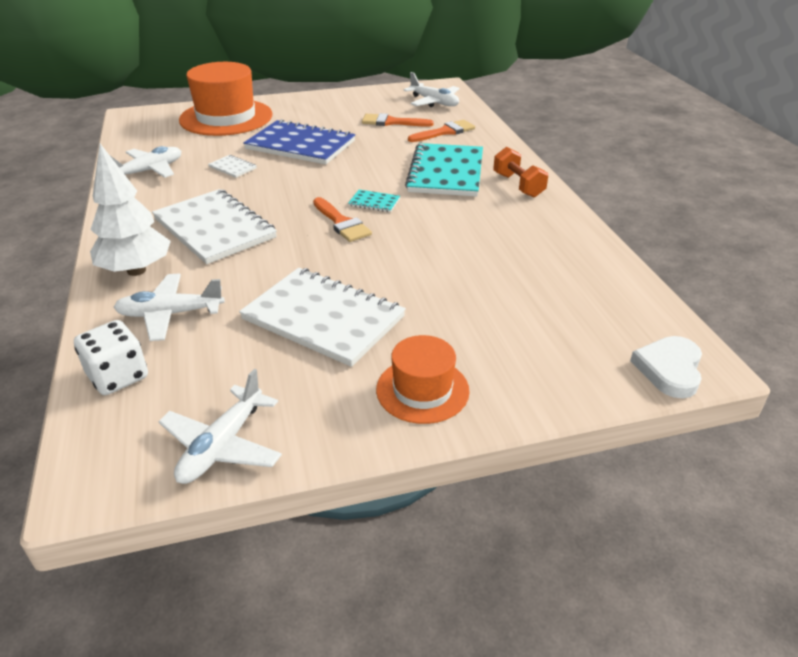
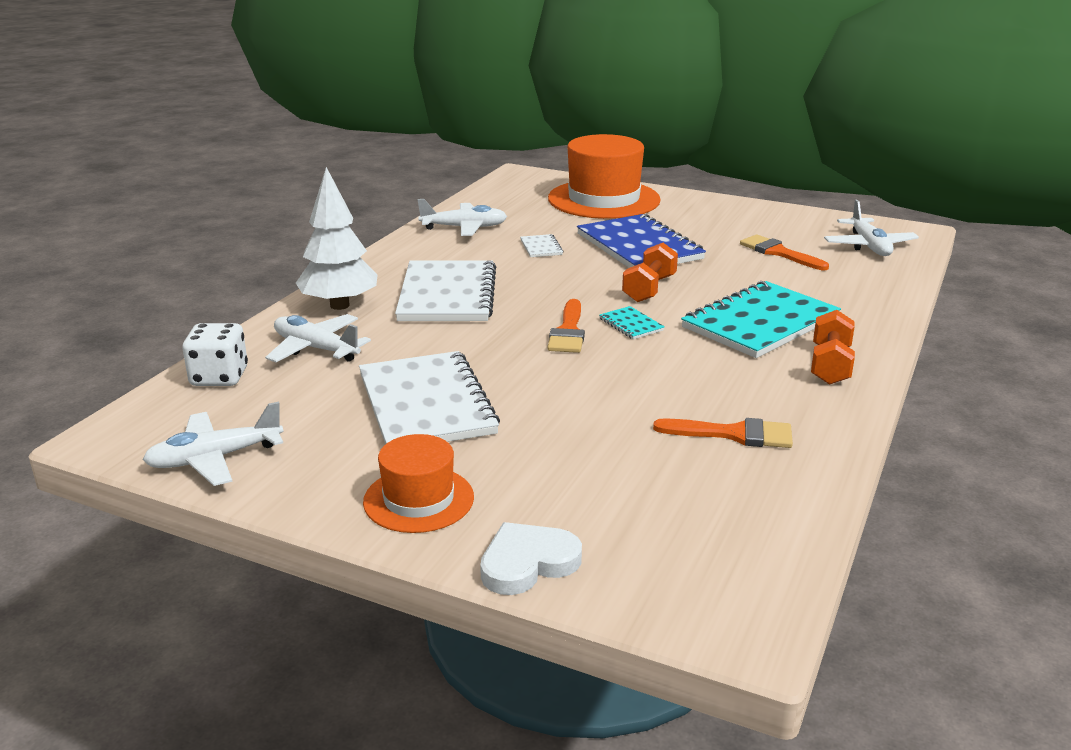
camera: 40 degrees right, 10 degrees down
orange brush [408,120,475,142] -> orange brush moved to [653,418,793,448]
white heart [630,336,702,398] -> white heart moved to [480,522,582,595]
none -> orange dumbbell [622,243,678,302]

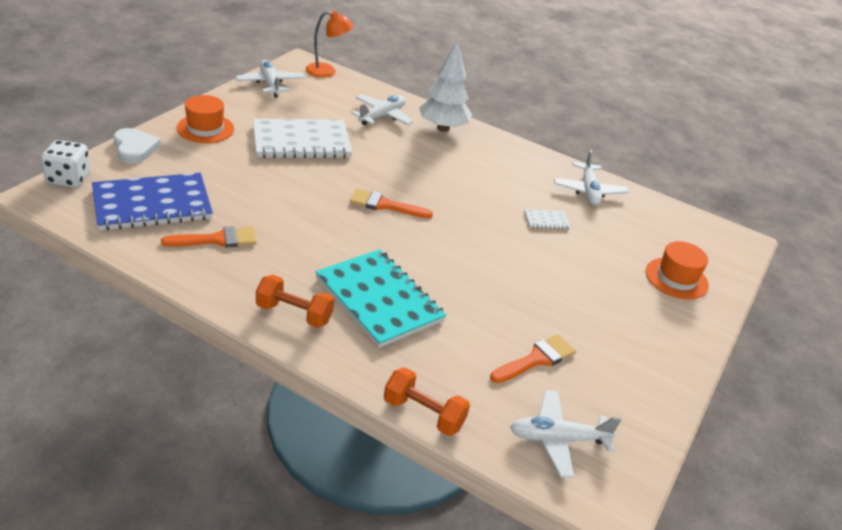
camera: 90 degrees right, 10 degrees up
white dice [182,323,248,386] -> white dice moved to [41,140,91,188]
white notebook [395,260,496,321] -> none
orange hat [548,134,661,219] -> orange hat [646,241,709,300], size x0.56
blue notebook [577,214,706,268] -> blue notebook moved to [92,173,213,231]
turquoise notebook [599,306,665,339] -> none
orange dumbbell [622,243,678,302] -> orange dumbbell moved to [384,367,470,436]
orange brush [653,418,793,448] -> orange brush turned 120 degrees counterclockwise [161,226,257,247]
none -> orange lamp [306,11,354,78]

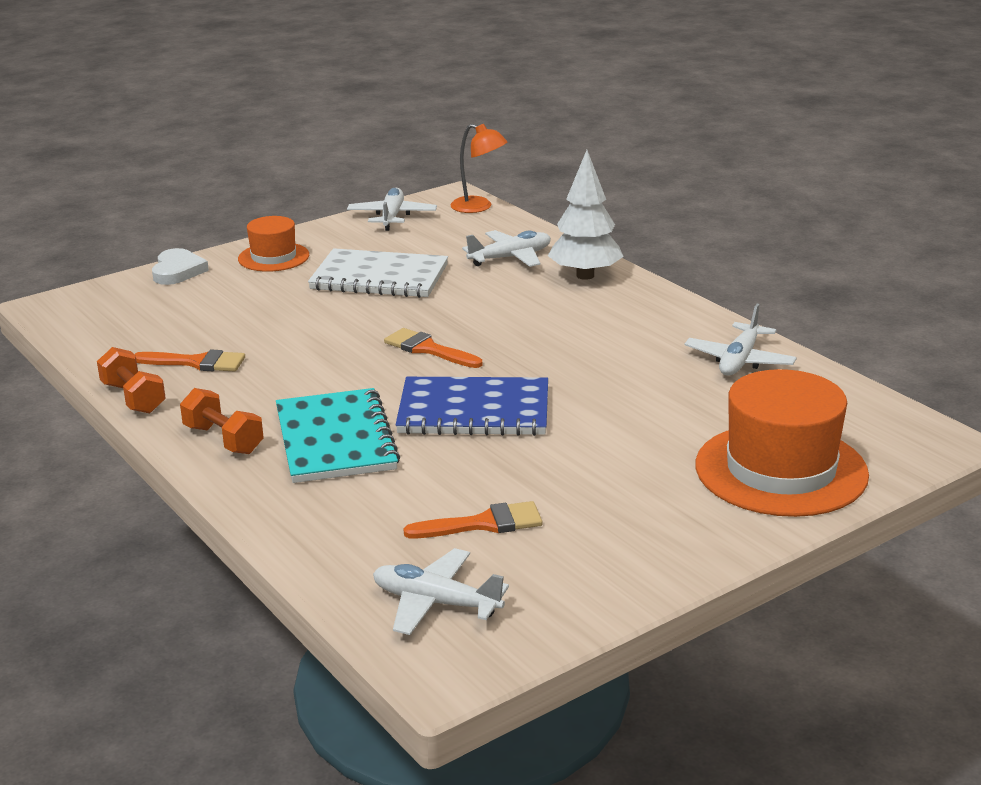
camera: 30 degrees right, 10 degrees down
white dice [41,140,91,188] -> none
blue notebook [92,173,213,231] -> blue notebook moved to [396,377,548,436]
orange dumbbell [384,367,470,436] -> orange dumbbell moved to [97,347,166,413]
white notebook [524,209,571,230] -> none
orange hat [646,241,709,300] -> orange hat [695,369,869,517], size x1.79

